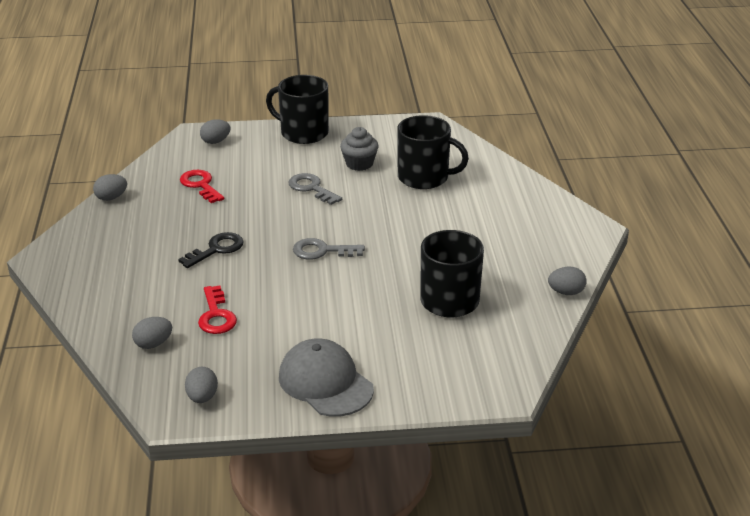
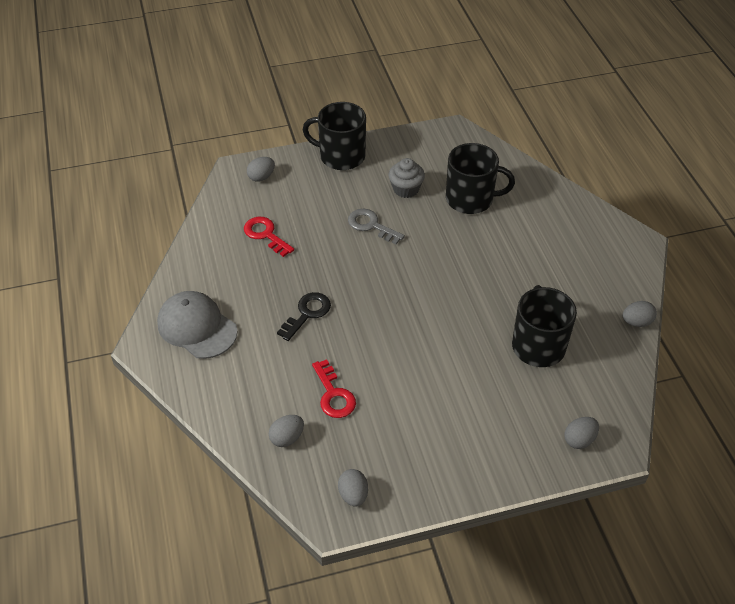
camera: 10 degrees left, 15 degrees up
grey egg [93,174,127,201] -> grey egg moved to [565,417,599,449]
grey cap [279,338,374,417] -> grey cap moved to [157,291,238,359]
grey key [293,238,365,260] -> none

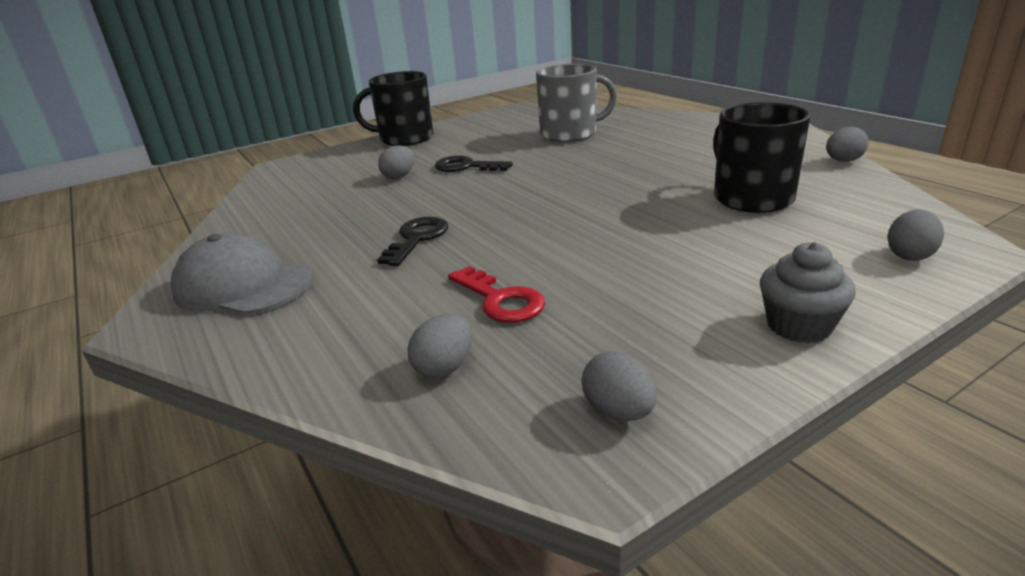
camera: 15 degrees left, 20 degrees down
red key [244,217,294,257] -> none
grey egg [247,157,275,182] -> grey egg moved to [378,145,414,179]
grey key [348,209,405,244] -> black key [435,155,513,172]
grey cupcake [389,158,425,198] -> grey cupcake moved to [760,242,856,343]
black mug [446,143,515,214] -> grey mug [536,64,617,142]

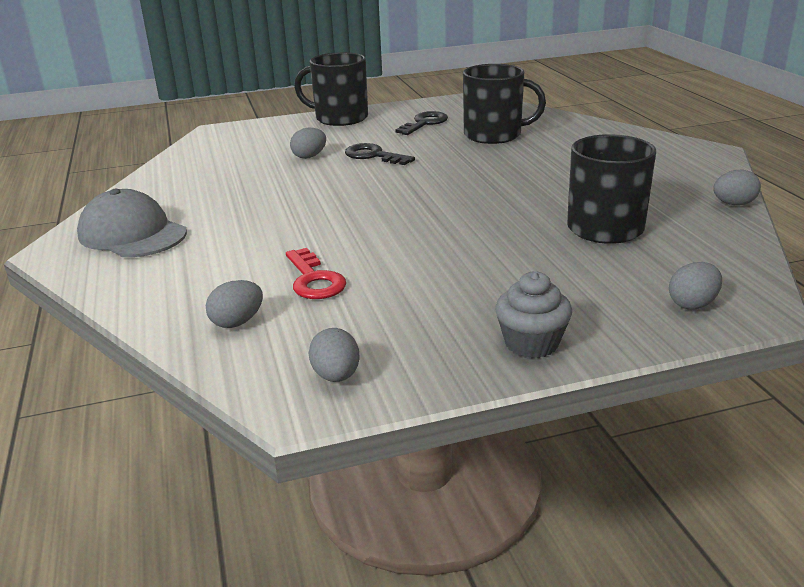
camera: 15 degrees right, 0 degrees up
black key [377,217,448,266] -> black key moved to [395,111,448,135]
grey mug [536,64,617,142] -> black mug [463,64,546,144]

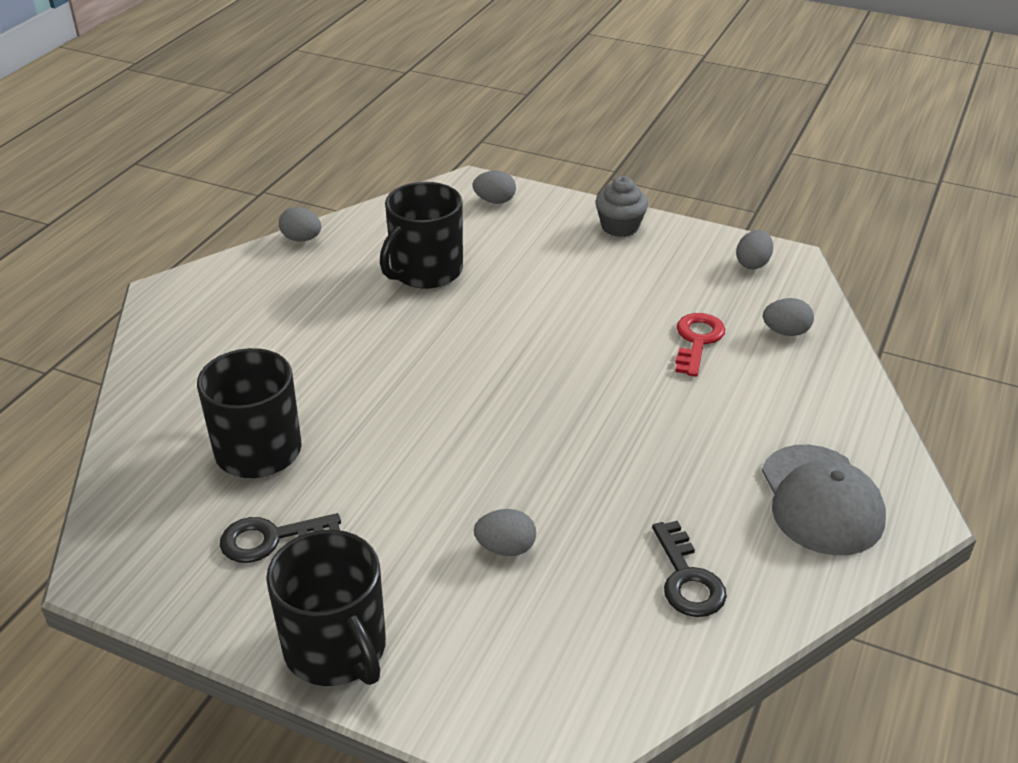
camera: 140 degrees left, 10 degrees up
black key [345,143,415,165] -> black key moved to [652,521,727,617]

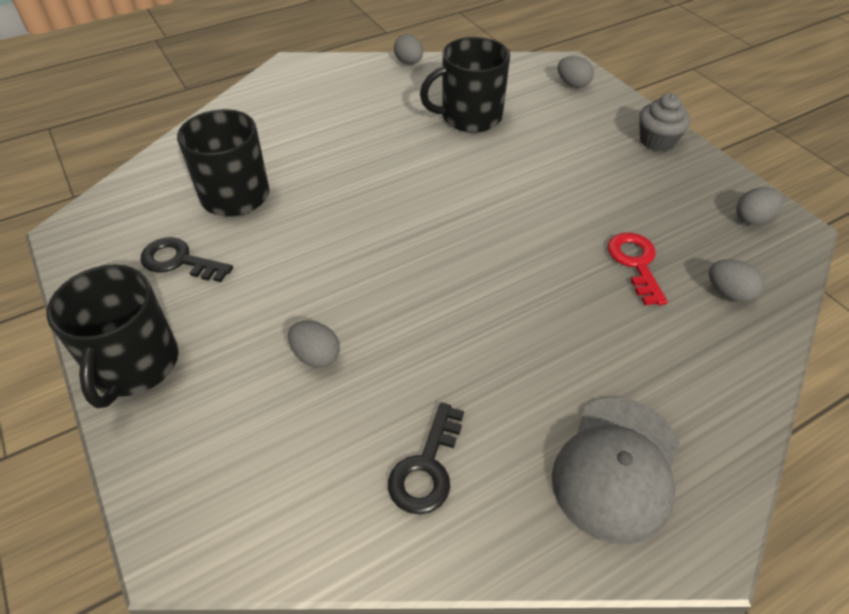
camera: 35 degrees right, 10 degrees up
red key [675,313,725,377] -> red key turned 60 degrees counterclockwise [608,232,668,306]

